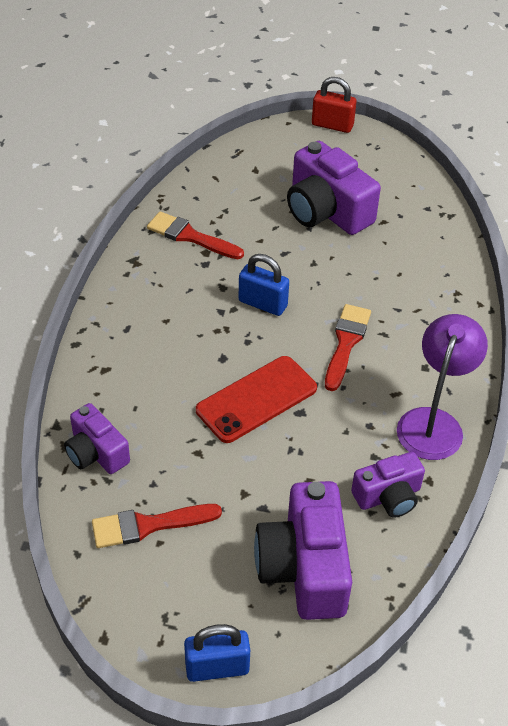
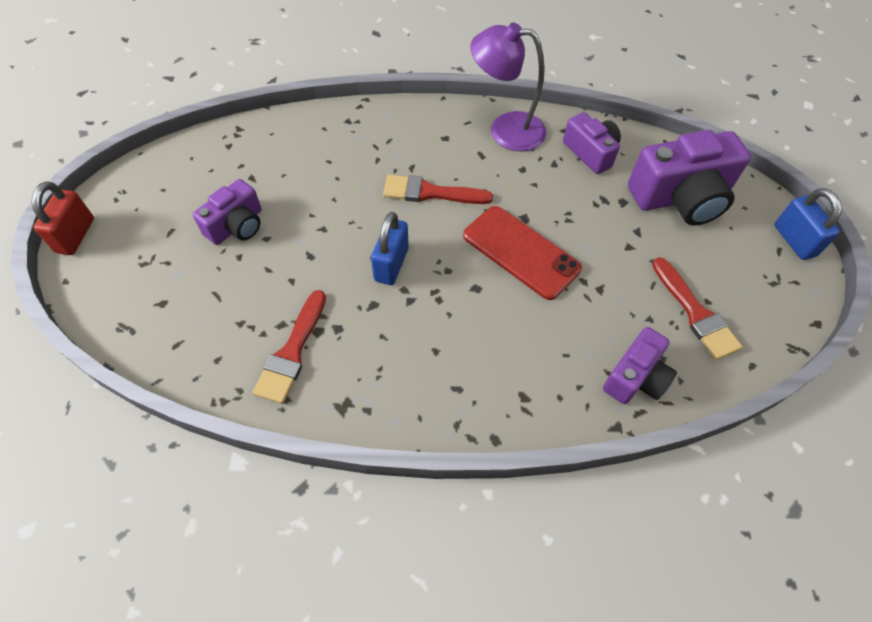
camera: 100 degrees left, 10 degrees up
purple camera [287,141,381,235] -> purple camera [193,179,262,245], size x0.59

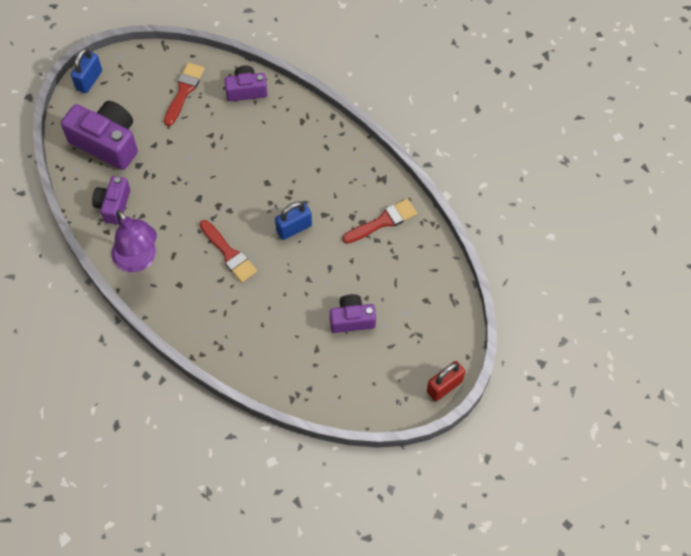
camera: 135 degrees left, 5 degrees up
red phone [463,206,582,300] -> none

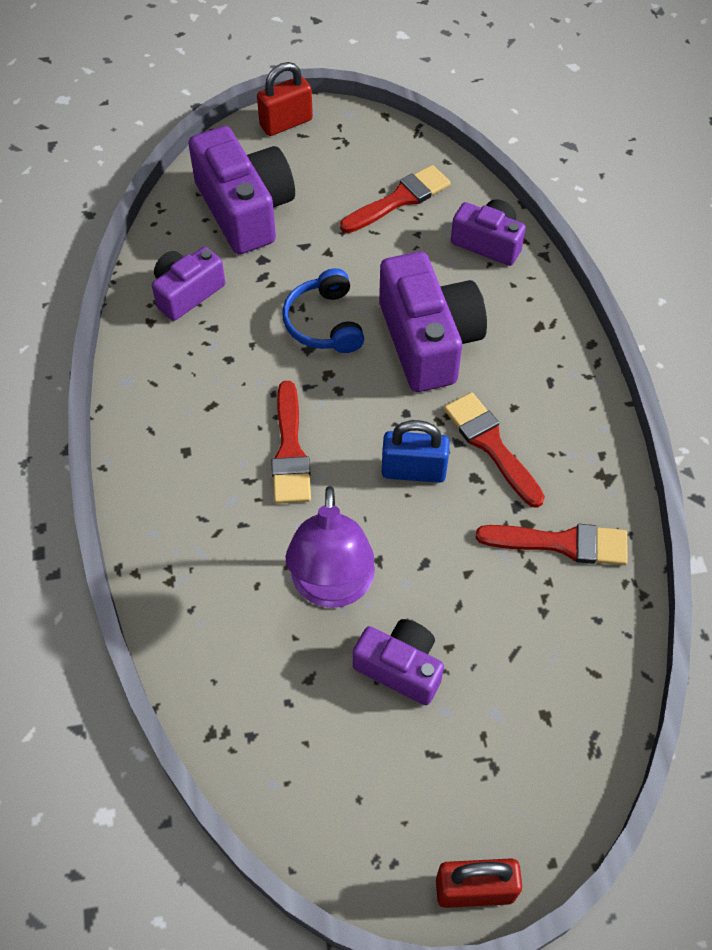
camera: 35 degrees right, 5 degrees down
blue padlock [71,48,102,93] -> red padlock [257,62,313,136]
purple lamp [111,210,157,272] -> purple lamp moved to [285,486,375,608]
none -> blue headphones [282,268,364,353]
none -> purple camera [379,251,487,392]
none -> red brush [444,392,545,508]

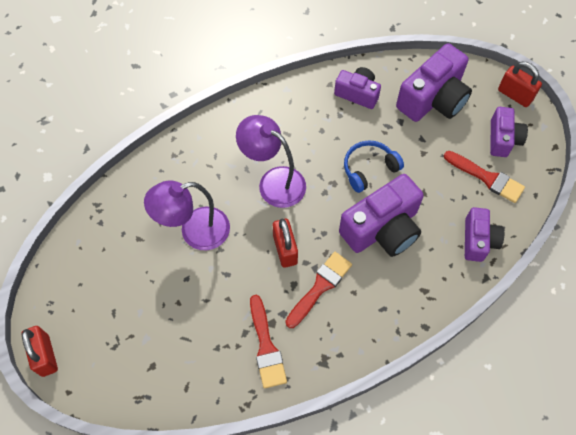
camera: 70 degrees right, 5 degrees up
red brush [271,381,311,504] -> purple lamp [236,115,306,208]
purple camera [353,619,444,705] -> purple camera moved to [490,107,528,157]
blue padlock [382,420,450,483] -> red padlock [273,218,298,268]

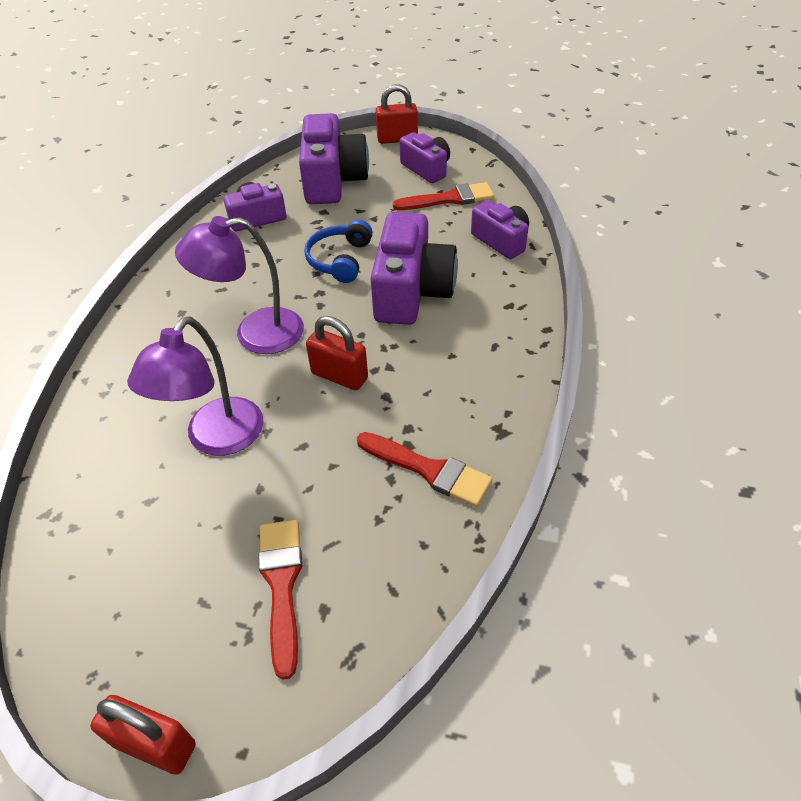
camera: 45 degrees left, 15 degrees down
red brush [285,252,352,328] -> red brush moved to [259,520,302,680]

